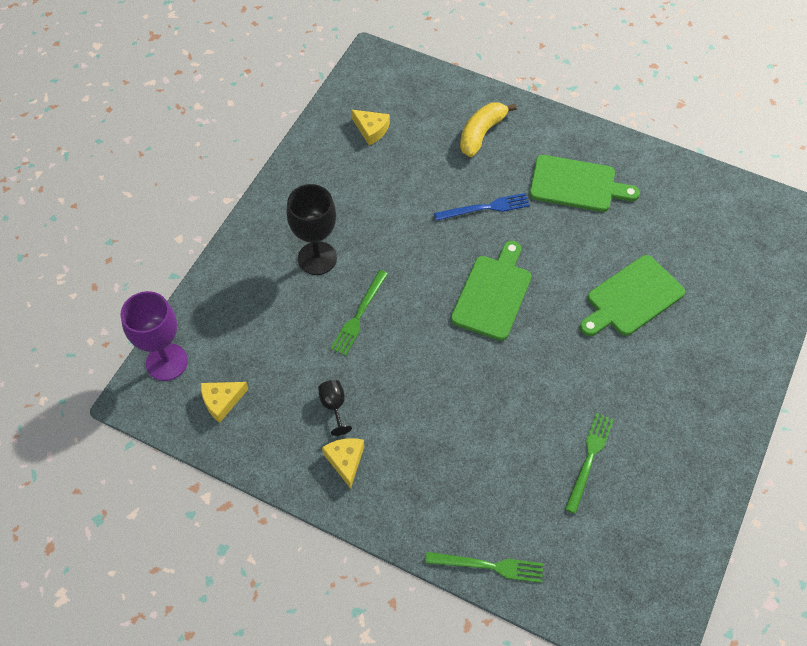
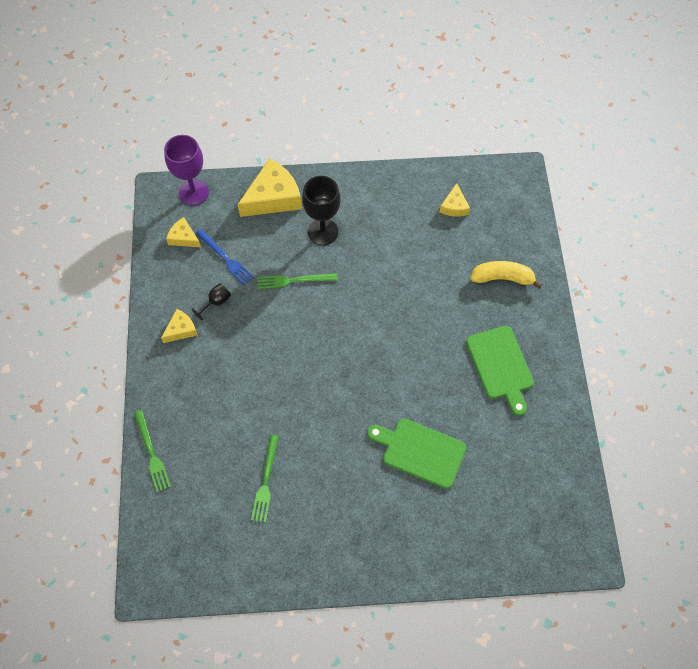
camera: 60 degrees right, 5 degrees up
blue fork [434,193,530,221] -> blue fork moved to [195,229,254,285]
green cutting board [451,241,531,341] -> none
green fork [565,413,614,514] -> green fork turned 105 degrees clockwise [251,435,279,523]
none -> yellow cheese [237,158,302,217]

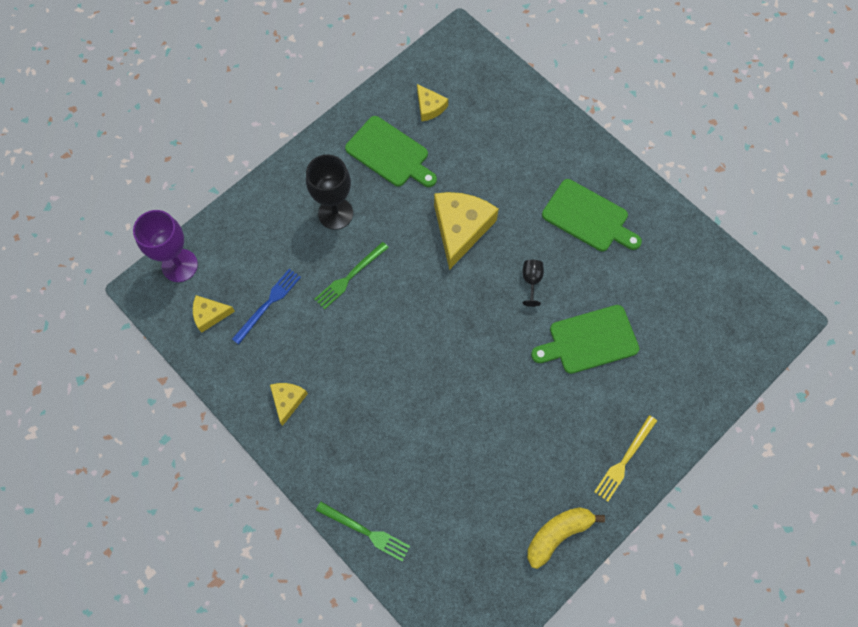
camera: 40 degrees left, 5 degrees up
black goblet [192,283,231,321] -> black goblet moved to [522,260,544,307]
blue fork [195,229,254,285] -> blue fork turned 60 degrees counterclockwise [232,269,301,344]
yellow cheese [237,158,302,217] -> yellow cheese moved to [434,192,499,270]
green fork [251,435,279,523] -> none
yellow banana [471,261,542,289] -> yellow banana moved to [527,507,605,569]
none -> green cutting board [345,116,437,187]
none -> yellow fork [594,415,657,502]

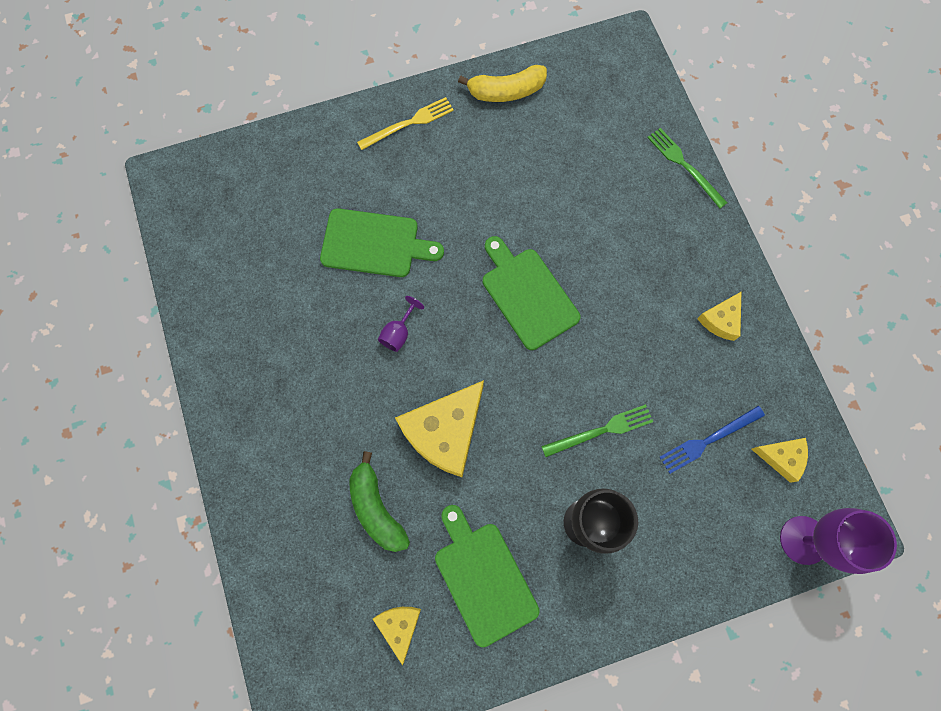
camera: 155 degrees left, 5 degrees up
black goblet [522,260,544,307] -> purple goblet [378,296,424,352]
green cutting board [542,179,642,251] -> green cutting board moved to [483,236,580,350]
none -> green banana [349,451,410,552]

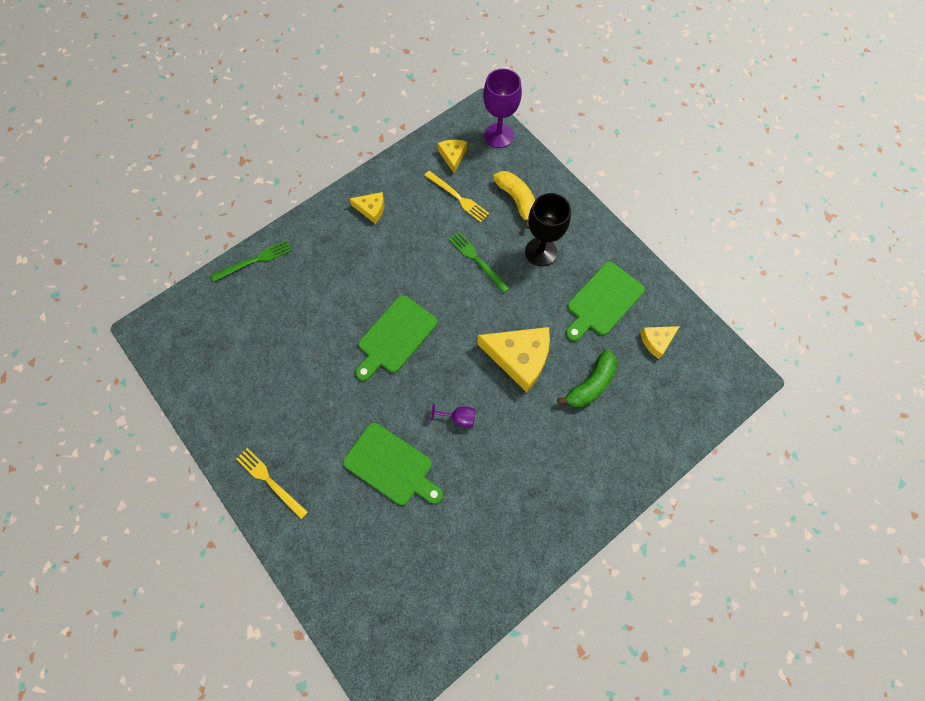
camera: 110 degrees left, 5 degrees down
green cutting board [320,208,444,277] -> green cutting board turned 135 degrees clockwise [343,422,443,505]
yellow banana [458,65,547,102] -> yellow banana moved to [493,171,535,229]
green fork [647,128,727,208] -> green fork turned 150 degrees counterclockwise [211,240,292,282]
blue fork [660,406,765,474] -> yellow fork [424,171,489,222]

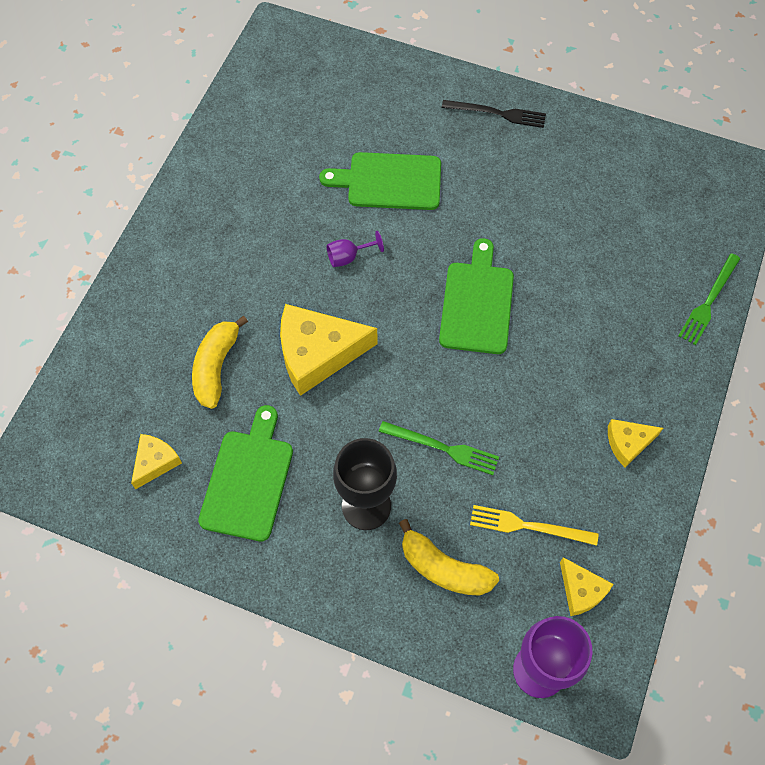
camera: 150 degrees right, 5 degrees down
yellow fork [236,448,308,519] -> black fork [442,100,546,128]
green banana [557,350,617,407] -> yellow banana [192,316,248,409]

